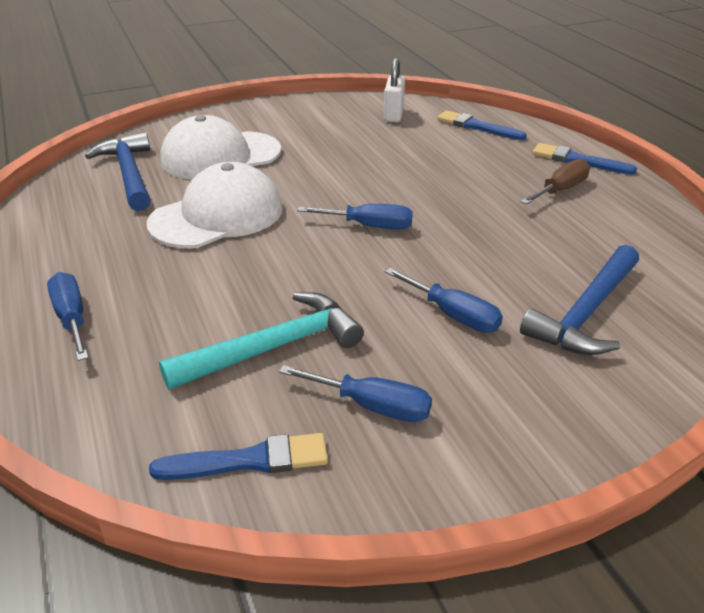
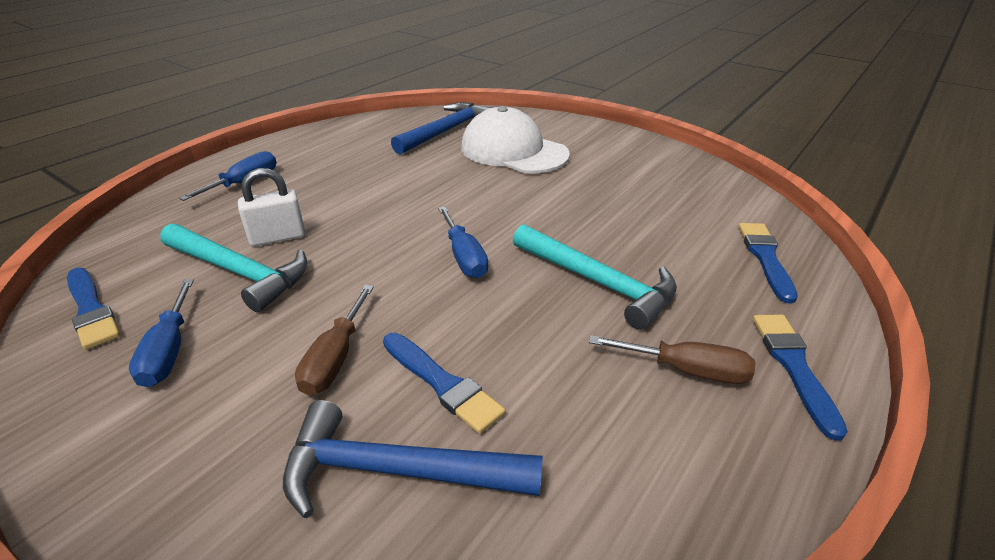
camera: 60 degrees right, 0 degrees up
white cap [147,162,283,248] -> none
white padlock [384,58,405,122] -> white padlock moved to [238,168,305,246]
blue screwdriver [385,268,503,333] -> brown screwdriver [295,285,374,396]
none -> blue brush [383,333,506,434]
none -> turquoise hammer [513,224,677,330]

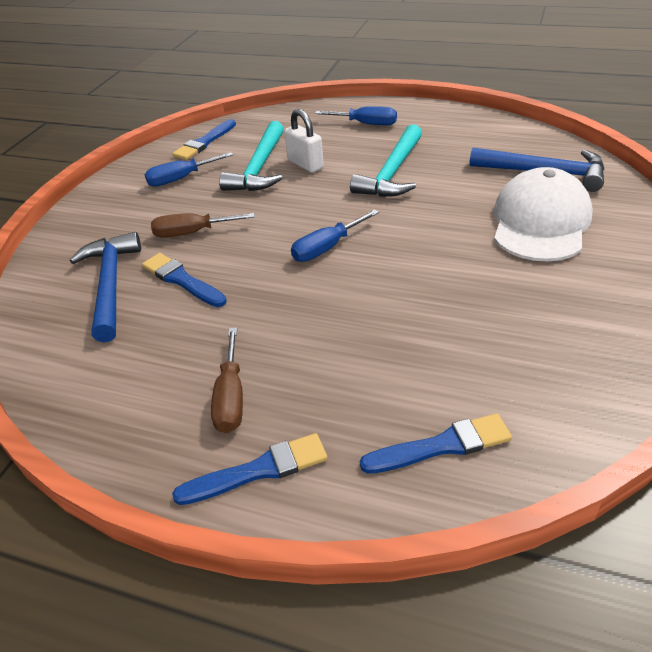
camera: 75 degrees right, 5 degrees up
blue brush [383,333,506,434] -> blue brush turned 105 degrees clockwise [142,253,227,307]
turquoise hammer [513,224,677,330] -> turquoise hammer moved to [350,124,422,197]

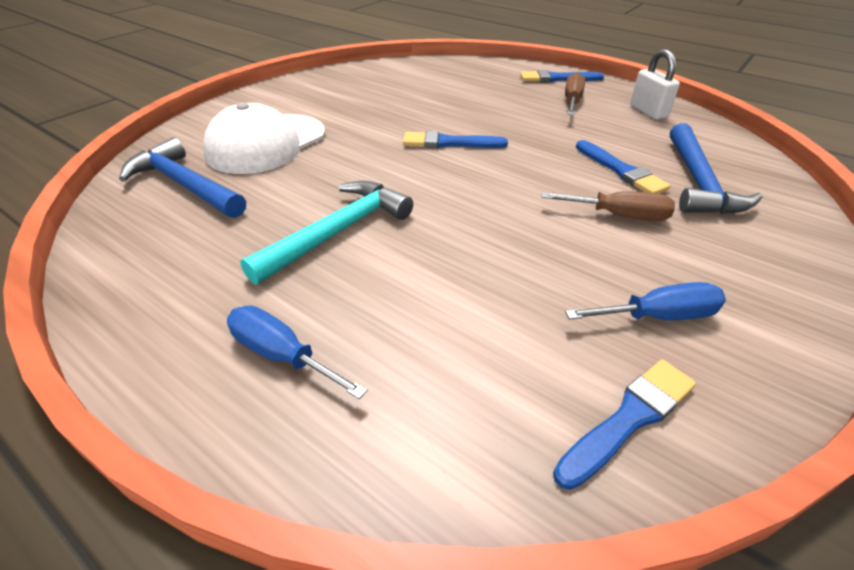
camera: 165 degrees left, 0 degrees up
turquoise hammer [219,121,284,191] -> none
white padlock [284,109,324,173] -> white padlock moved to [630,49,680,120]
blue screwdriver [291,209,379,262] -> none
blue brush [360,413,512,474] -> blue brush moved to [403,131,508,148]

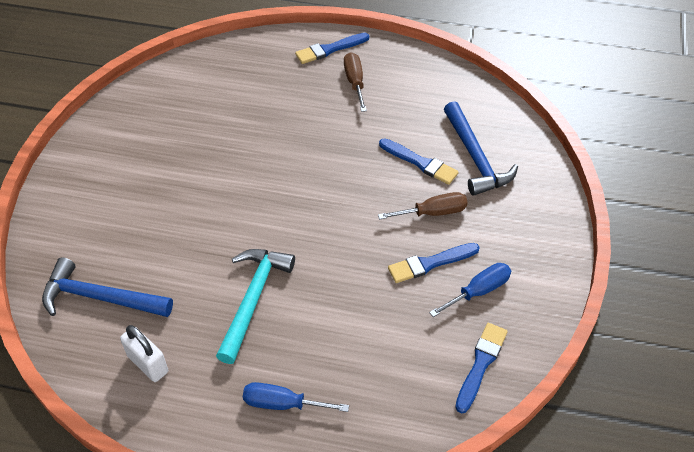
camera: 25 degrees left, 10 degrees up
white cap [203,102,325,174] -> none
blue brush [403,131,508,148] -> blue brush moved to [388,243,480,283]
white padlock [630,49,680,120] -> white padlock moved to [120,325,168,382]

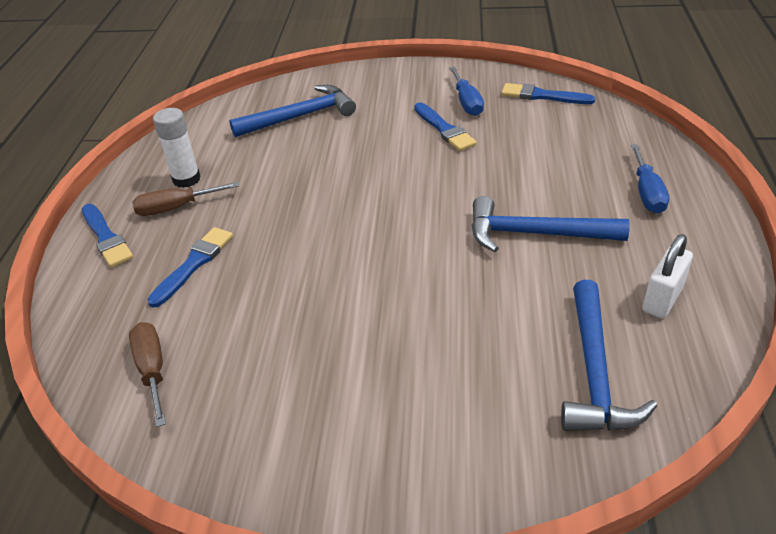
camera: 95 degrees left, 10 degrees down
turquoise hammer [216,249,295,364] -> blue hammer [471,196,630,252]
brown screwdriver [378,192,468,220] -> brown screwdriver moved to [129,322,166,427]
blue brush [379,138,459,185] -> blue brush moved to [147,227,233,308]
blue screwdriver [429,263,511,317] -> blue screwdriver turned 150 degrees counterclockwise [449,67,484,116]
none -> white glue stick [153,108,200,188]

